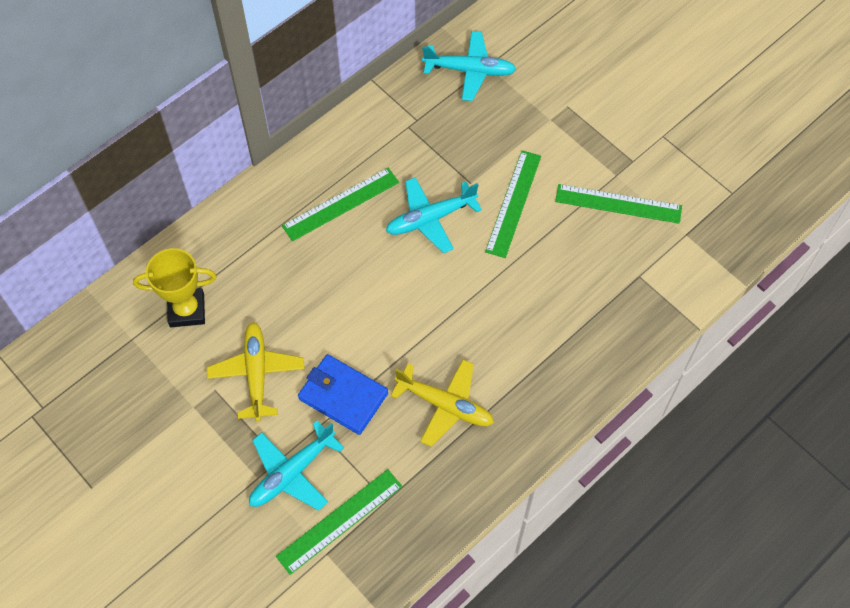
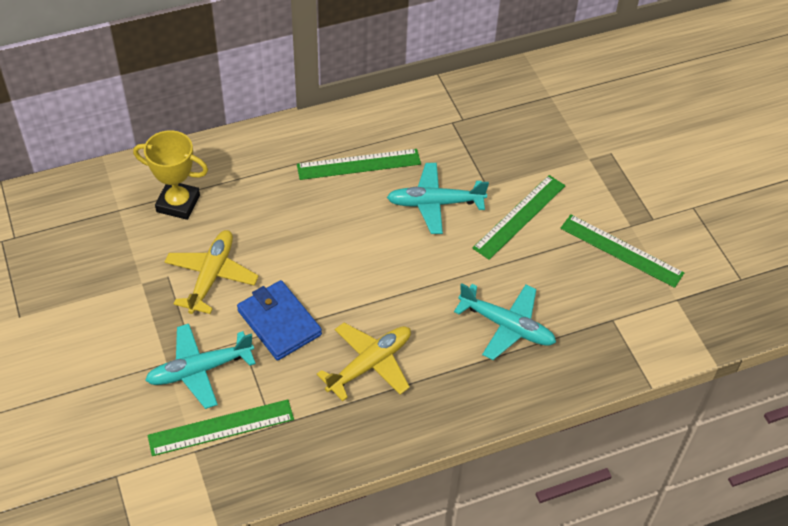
camera: 20 degrees right, 10 degrees down
yellow plane [391,359,494,447] -> yellow plane turned 90 degrees counterclockwise [317,323,411,401]
turquoise plane [422,31,516,101] -> turquoise plane moved to [454,283,556,360]

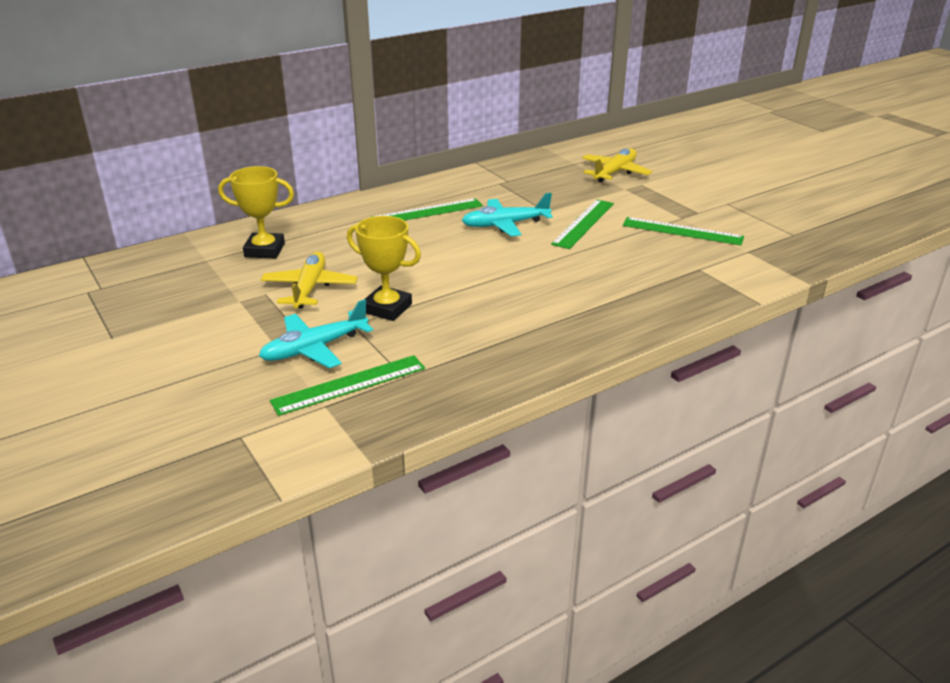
camera: 10 degrees left, 20 degrees down
blue wallet [237,280,322,361] -> yellow trophy [347,216,421,321]
yellow plane [317,323,411,401] -> yellow plane moved to [582,149,652,182]
turquoise plane [454,283,556,360] -> none

